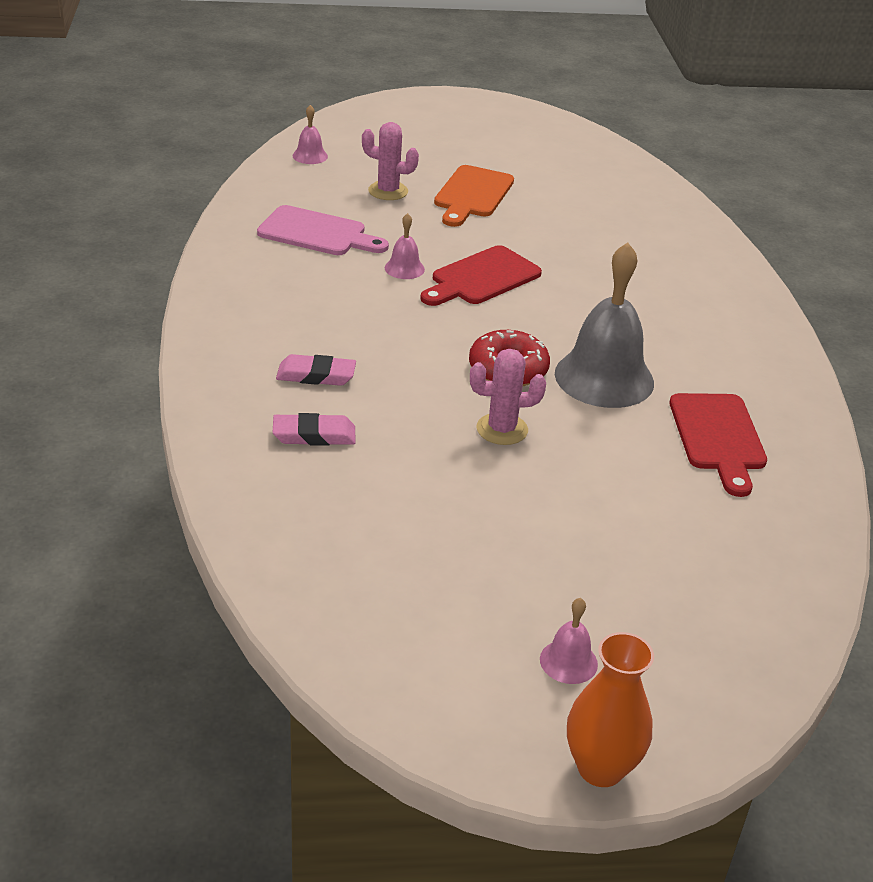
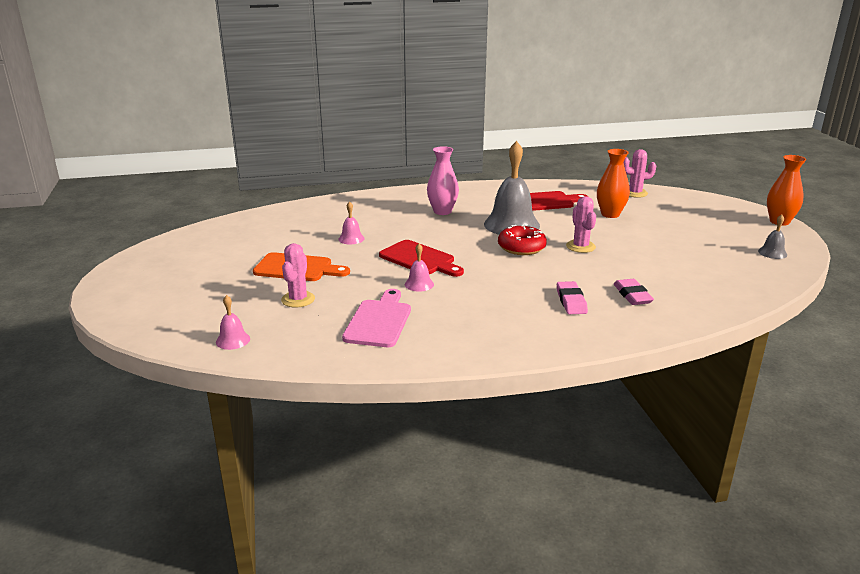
camera: 95 degrees left, 10 degrees down
pink bell [540,598,598,684] -> pink bell moved to [338,201,365,244]
none -> pink vase [427,146,459,215]
none -> orange vase [597,149,630,218]
none -> pink cactus [624,149,656,198]
none -> grey bell [758,214,787,259]

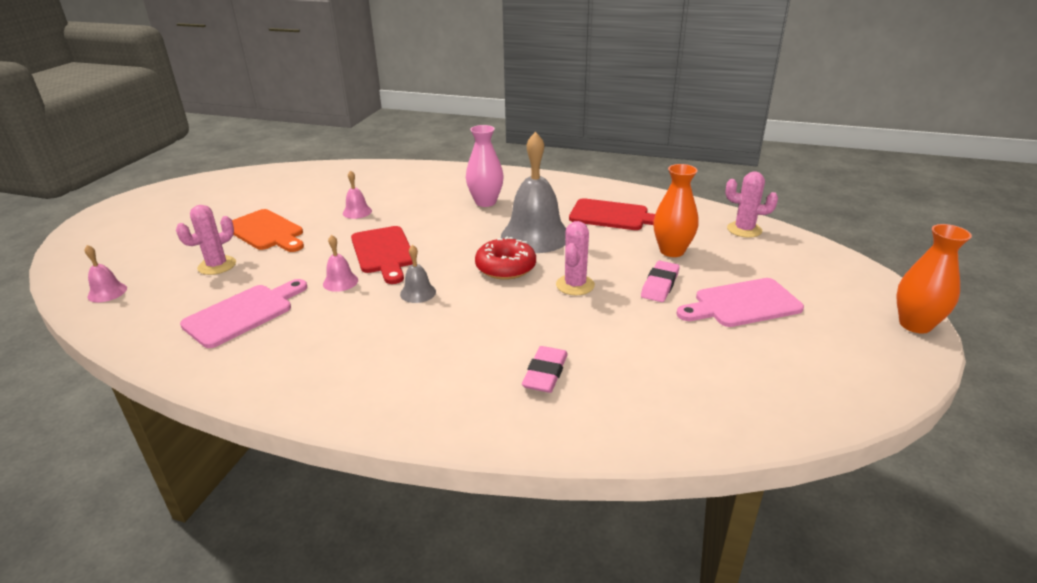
camera: 30 degrees right, 5 degrees up
pink eraser [557,281,588,314] -> pink eraser moved to [641,261,680,302]
grey bell [758,214,787,259] -> grey bell moved to [400,245,436,303]
none -> pink cutting board [676,278,804,327]

